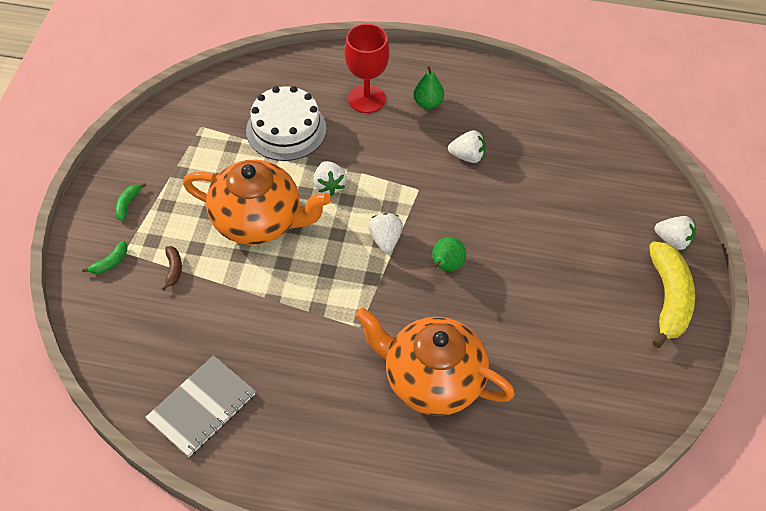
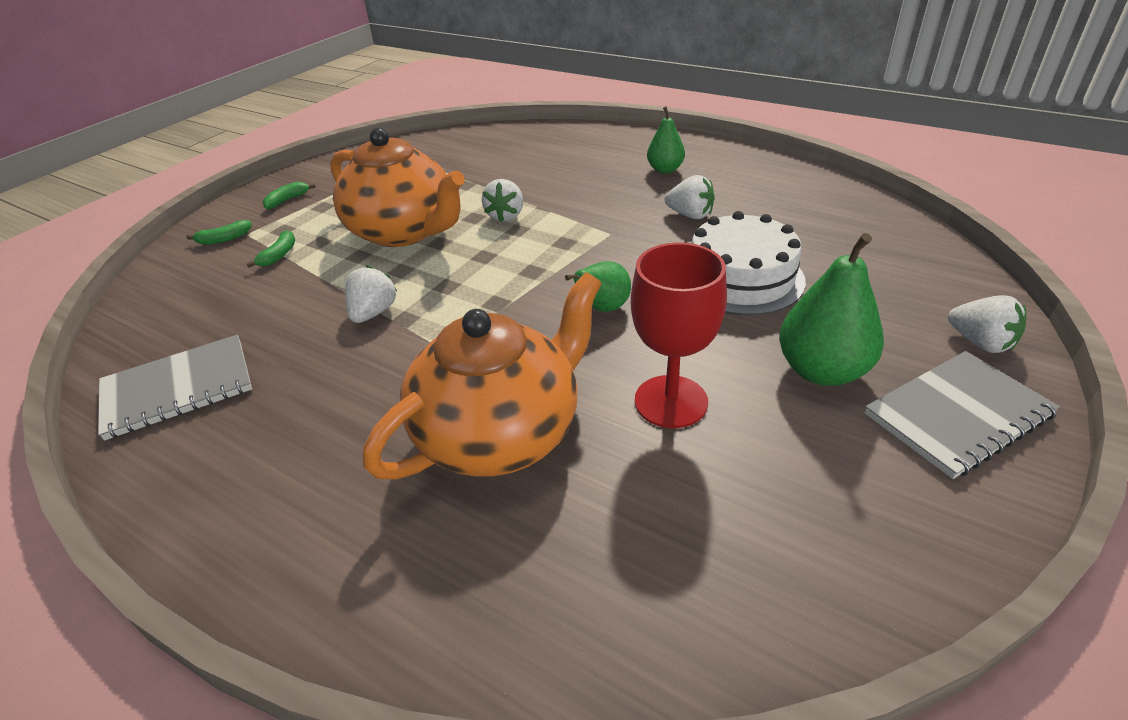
camera: 25 degrees right, 15 degrees down
brown banana [162,246,182,290] -> green banana [247,230,295,268]
white cake [246,86,326,161] -> white cake moved to [692,211,806,315]
red goblet [344,24,389,113] -> red goblet moved to [631,242,727,428]
orange teapot [355,307,515,416] -> orange teapot turned 90 degrees clockwise [363,272,602,480]
white strawberry [368,213,403,253] -> white strawberry moved to [345,265,397,323]
yellow banana [649,242,695,348] -> grey notebook [865,351,1060,479]
none -> green pear [779,233,884,386]

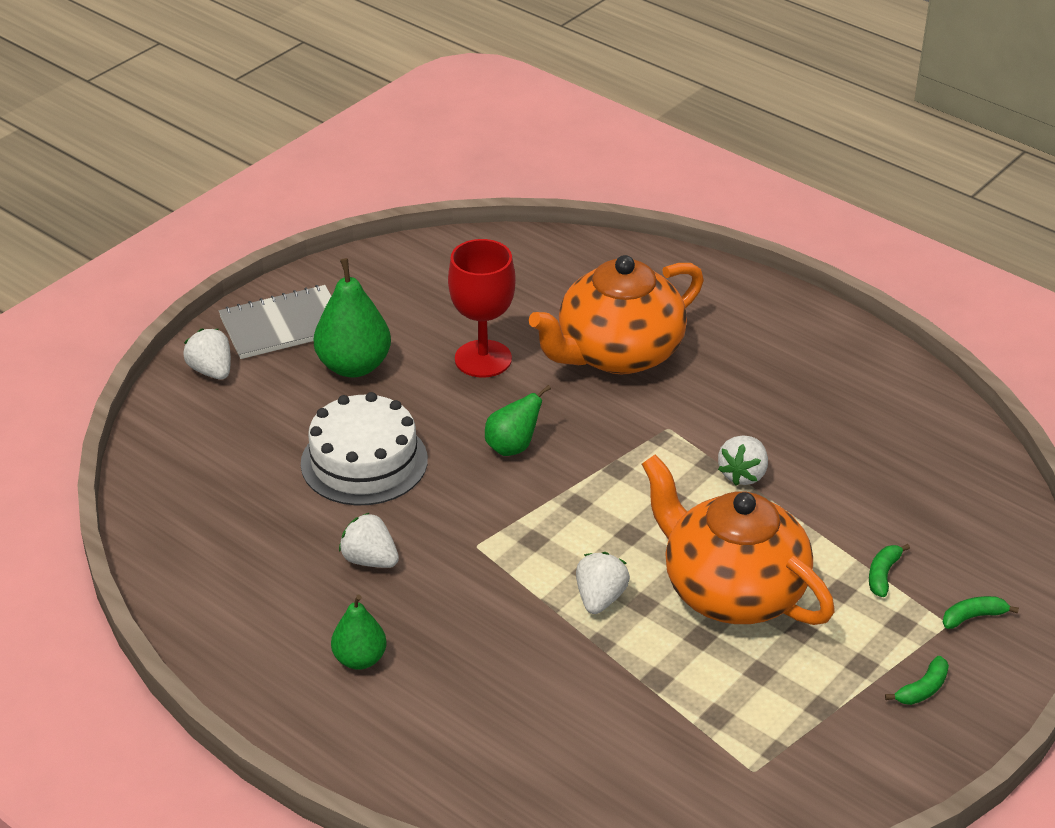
camera: 175 degrees left, 0 degrees up
grey notebook [98,334,252,440] -> none

